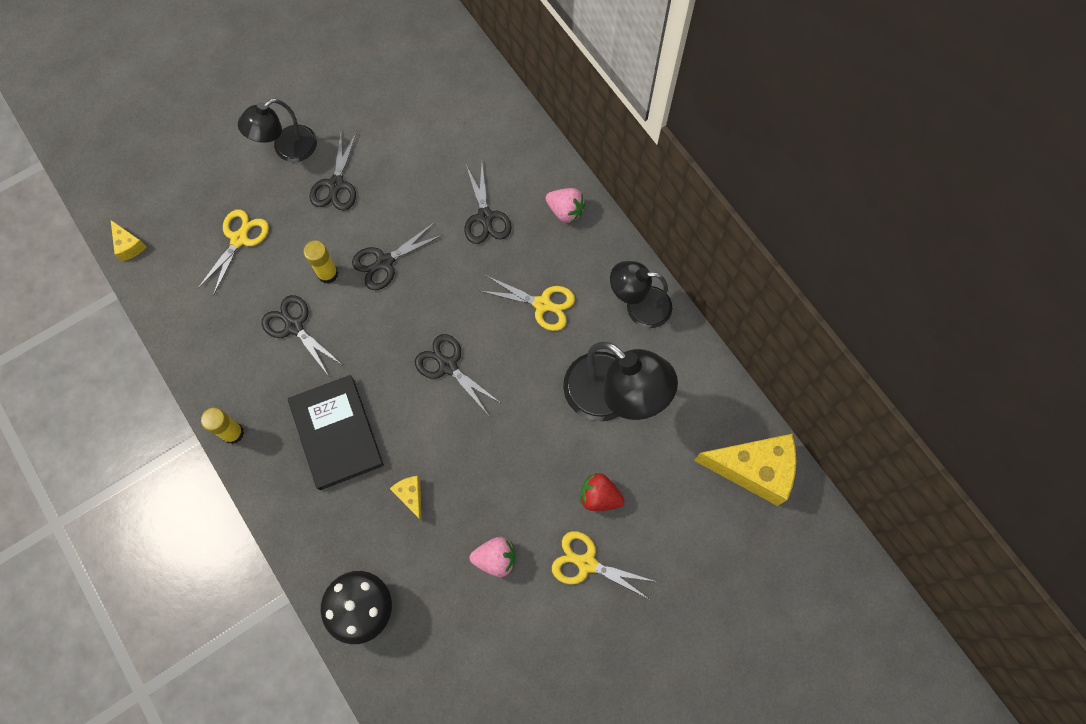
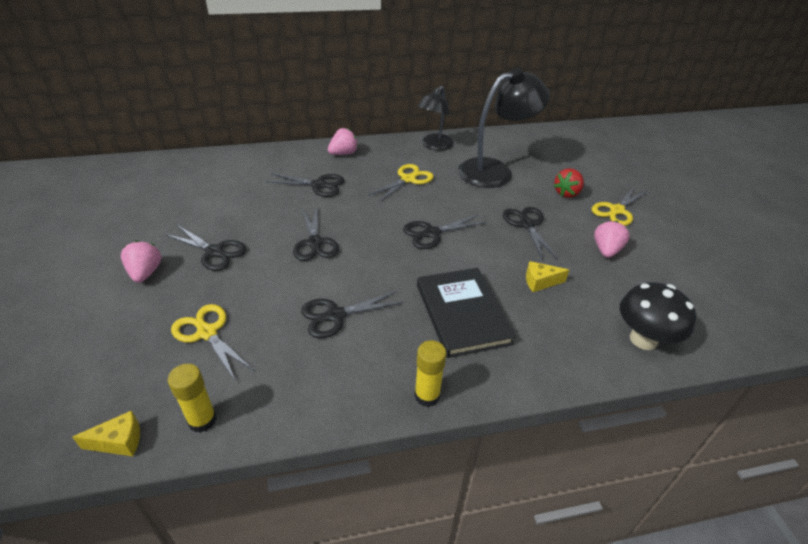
camera: 70 degrees left, 30 degrees down
black lamp [238,98,317,162] -> pink strawberry [121,241,161,283]
black book [288,375,384,490] -> black book turned 75 degrees clockwise [417,268,516,358]
yellow glue stick [303,241,338,284] -> yellow glue stick moved to [168,364,217,433]
yellow cheese [694,434,796,506] -> none
none -> black scissors [503,207,558,260]

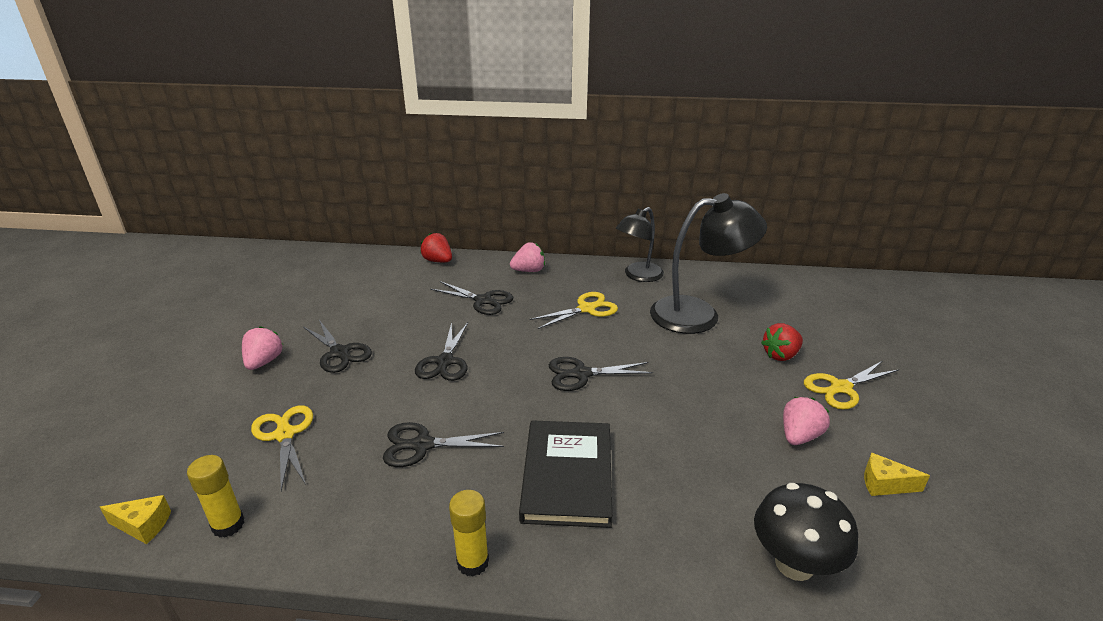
camera: 20 degrees right, 10 degrees down
black scissors [503,207,558,260] -> none
yellow cheese [526,261,569,292] -> yellow cheese moved to [864,452,930,496]
none -> red strawberry [420,233,452,262]

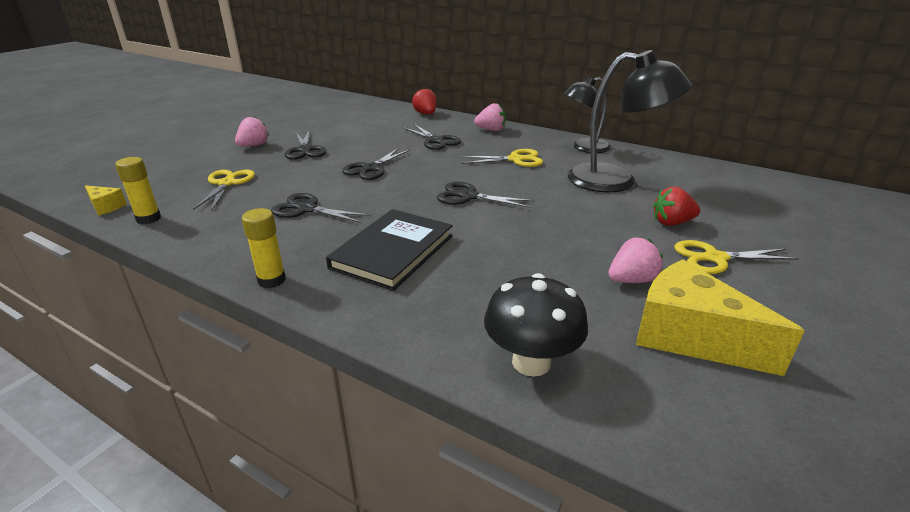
camera: 25 degrees right, 0 degrees up
yellow cheese [864,452,930,496] -> yellow cheese [636,260,805,376], size x2.18

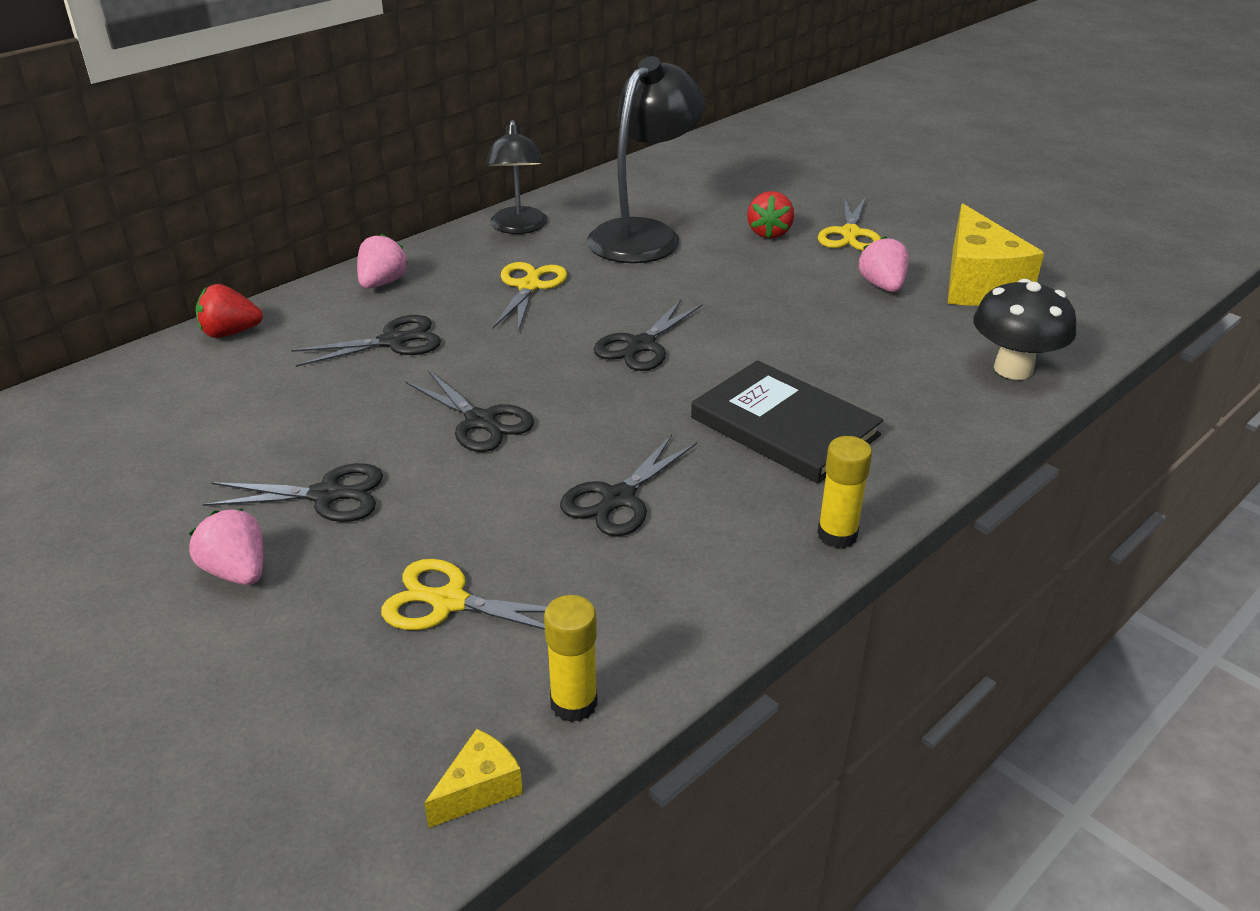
camera: 75 degrees left, 5 degrees up
yellow cheese [636,260,805,376] -> yellow cheese turned 60 degrees counterclockwise [947,203,1044,306]

